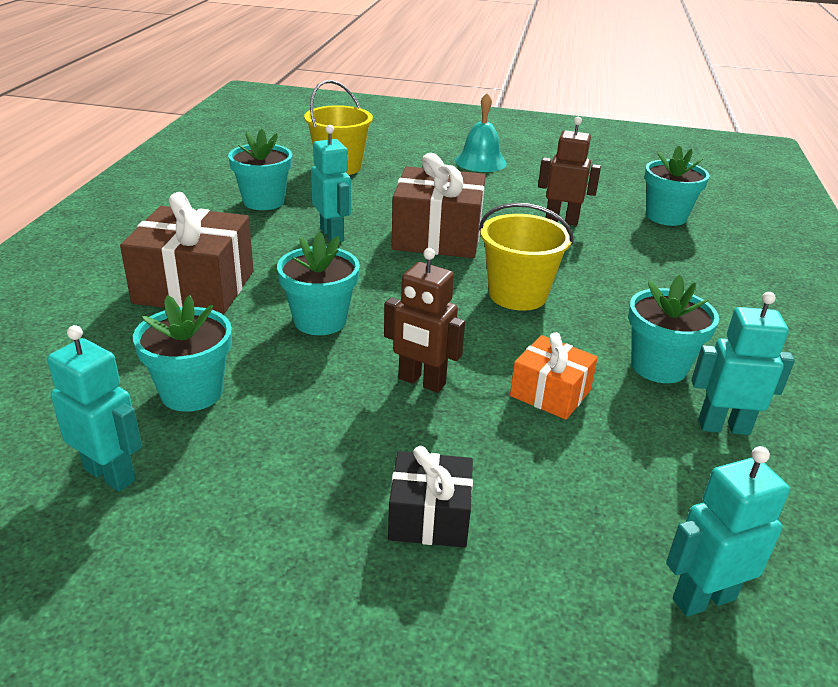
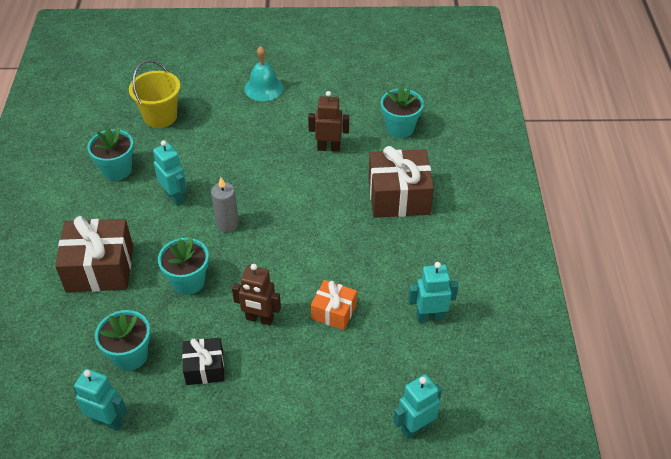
camera: 10 degrees left, 15 degrees up
black gift [388,446,473,548] -> black gift moved to [182,338,224,385]
brown gift [391,153,486,258] -> brown gift moved to [368,146,434,218]
yellow bucket [479,203,574,311] -> none
turquoise flower pot [628,275,719,383] -> none
none -> grey candle [211,177,239,232]

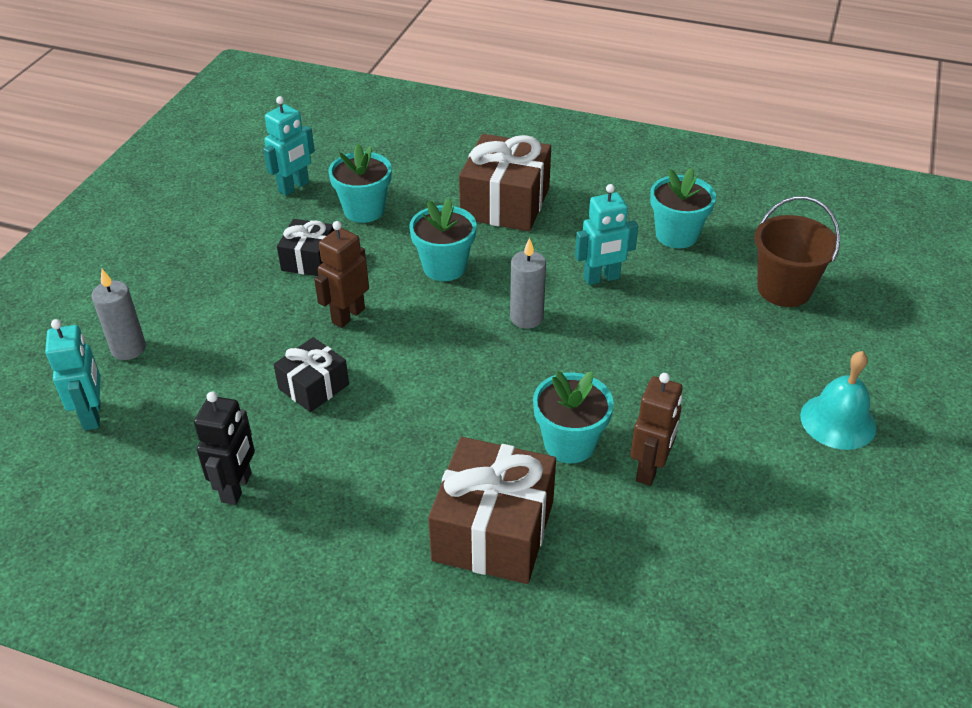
camera: 110 degrees right, 5 degrees down
yellow bucket [129,60,180,128] -> brown bucket [754,196,840,307]
orange gift [311,280,357,330] -> black gift [273,337,349,412]
turquoise flower pot [381,85,424,138] -> turquoise flower pot moved to [533,371,614,463]
turquoise robot [408,262,458,322] -> black robot [194,392,255,505]
none -> grey candle [91,269,146,360]

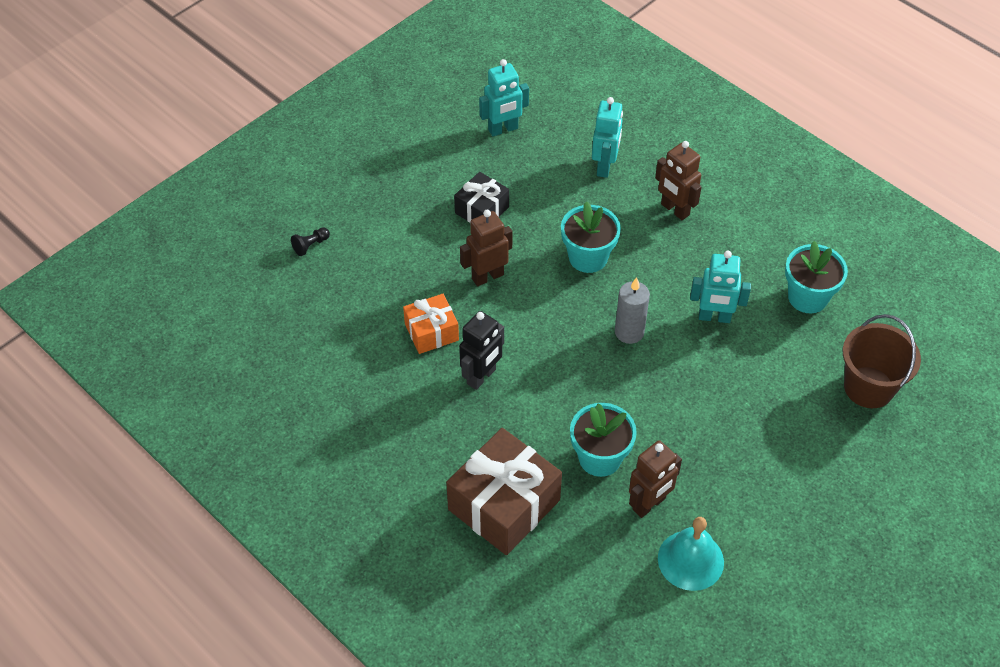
camera: 25 degrees right, 10 degrees up
turquoise robot [45,319,101,430] -> turquoise robot moved to [592,97,623,178]
grey candle [91,269,146,360] -> black pawn [291,227,330,256]
black robot [194,392,255,505] -> black robot moved to [459,311,504,390]
black gift [273,337,349,412] -> orange gift [403,294,459,354]
turquoise flower pot [328,144,392,223] -> none
brown gift [459,134,551,231] -> brown robot [655,141,702,220]
turquoise bell [800,351,876,450] -> turquoise bell moved to [658,517,724,591]

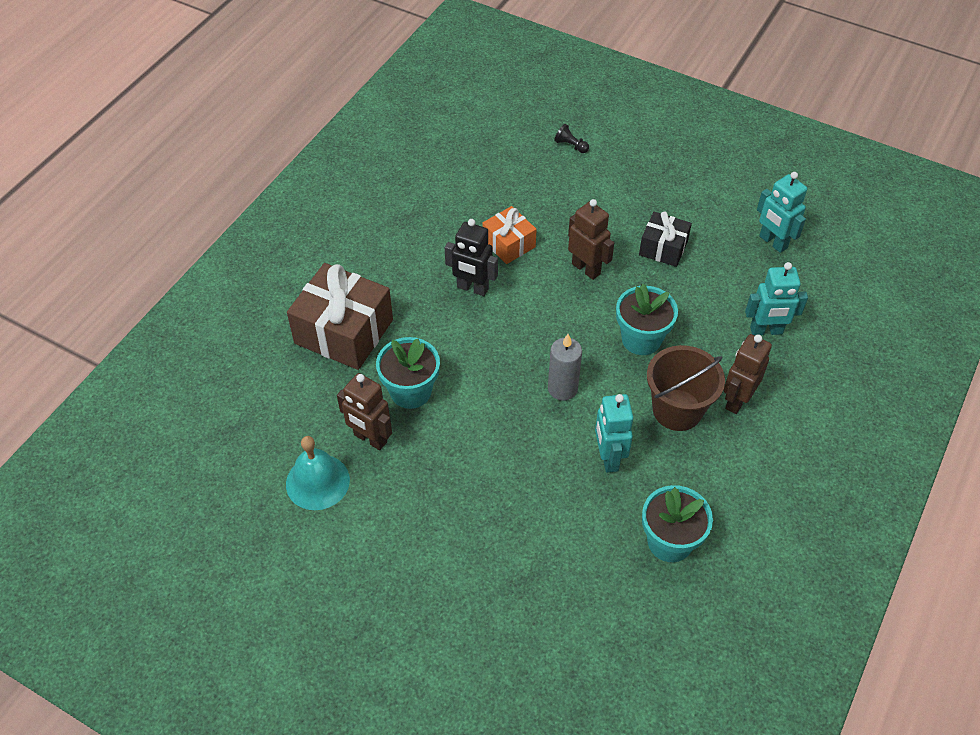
camera: 75 degrees right, 0 degrees up
brown bucket [843,314,921,408] -> brown bucket moved to [647,345,725,431]

